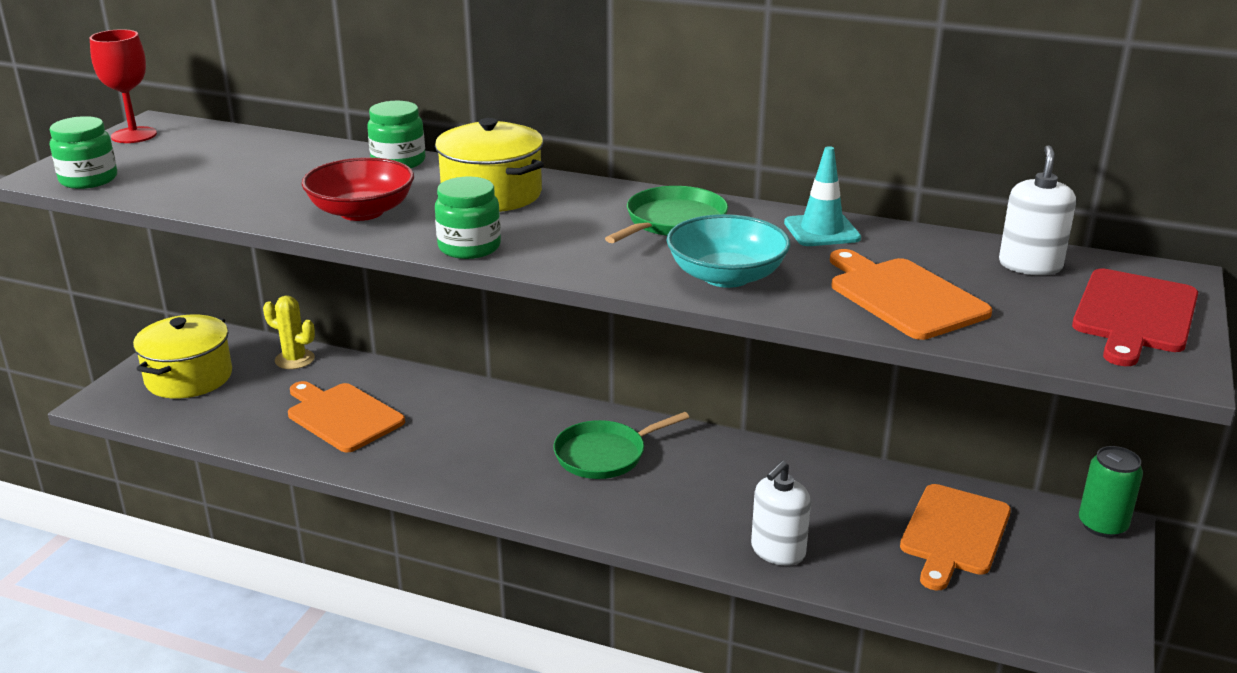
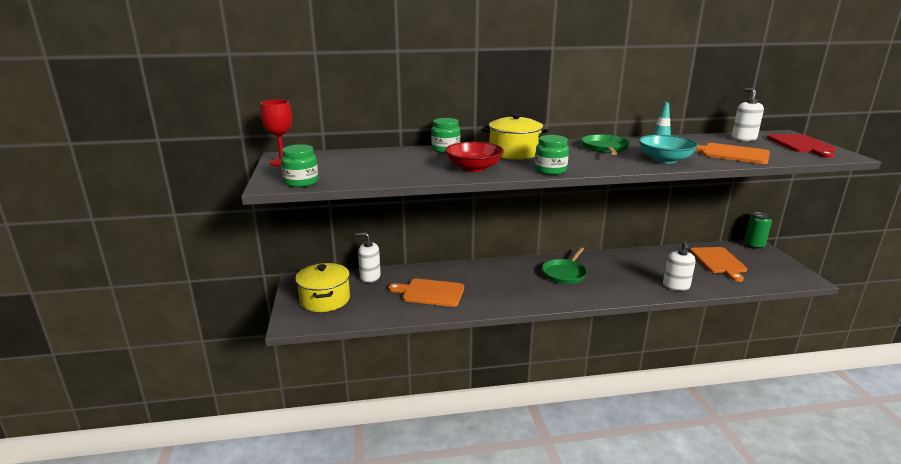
camera: 30 degrees left, 5 degrees down
yellow cactus [263,296,315,369] -> white soap dispenser [355,232,381,283]

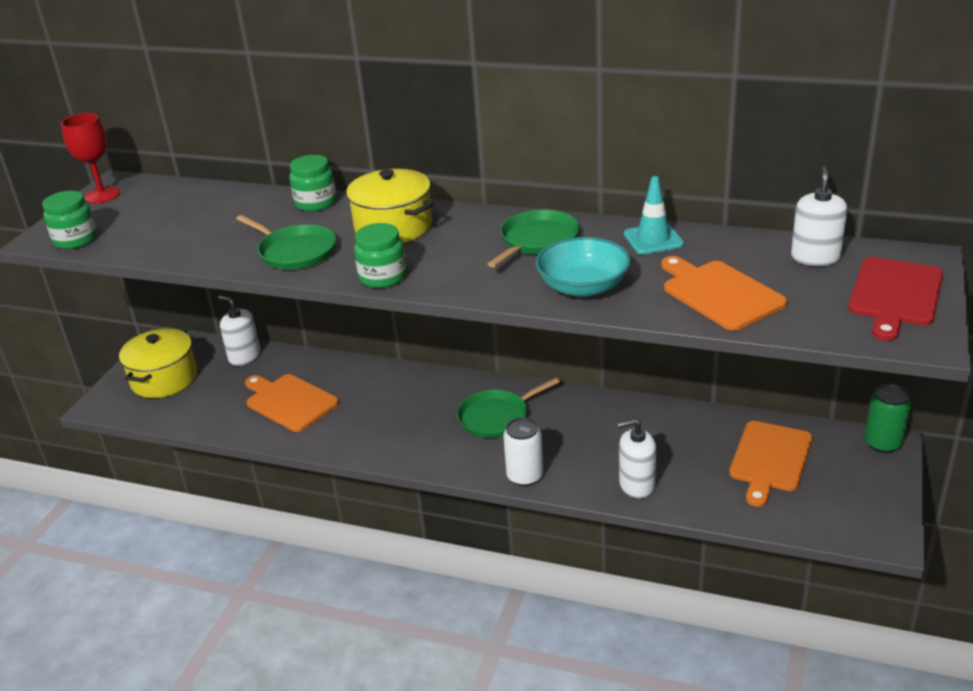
camera: 30 degrees right, 10 degrees up
red bowl [445,142,504,172] -> green pan [236,215,336,270]
white soap dispenser [663,241,696,291] -> white soap dispenser turned 45 degrees clockwise [617,418,656,499]
none -> white can [503,417,543,486]

